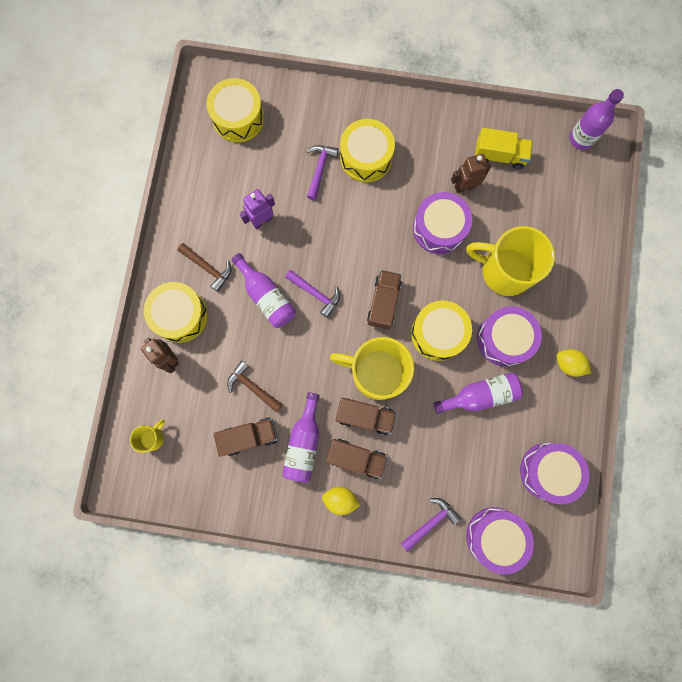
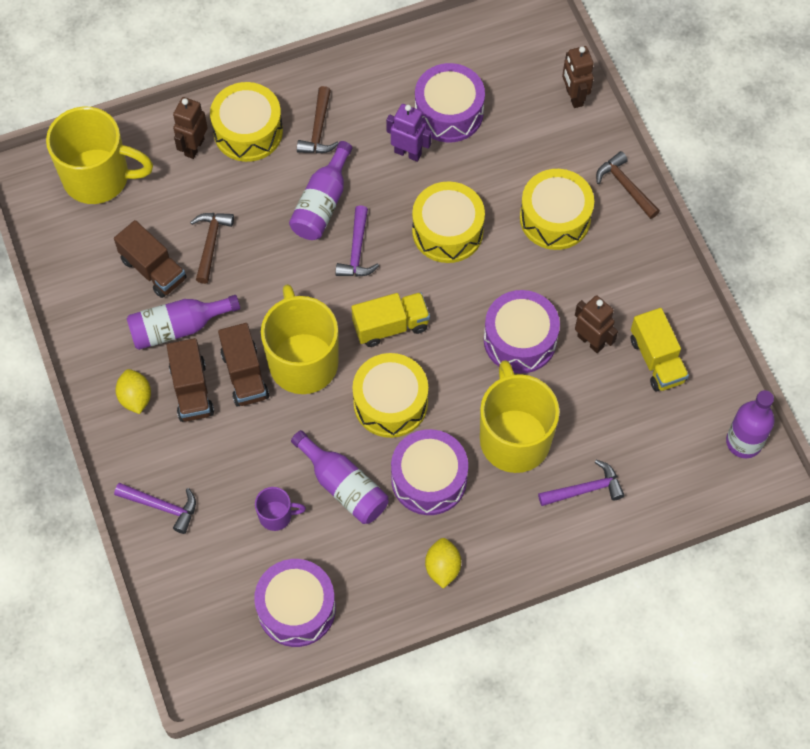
camera: 60 degrees right, 15 degrees down
yellow mug [130,420,165,453] -> yellow mug [46,106,153,204], size x2.20
yellow drum [206,78,264,142] -> yellow drum moved to [412,181,485,263]
purple hammer [306,145,339,200] -> purple hammer moved to [538,460,625,506]
brown truck [367,270,402,330] -> yellow truck [351,292,430,347]
purple drum [466,507,534,575] -> purple drum moved to [415,63,485,142]
none -> purple mug [255,487,306,531]
none -> brown robot [562,46,594,108]
none -> brown hammer [596,151,660,219]

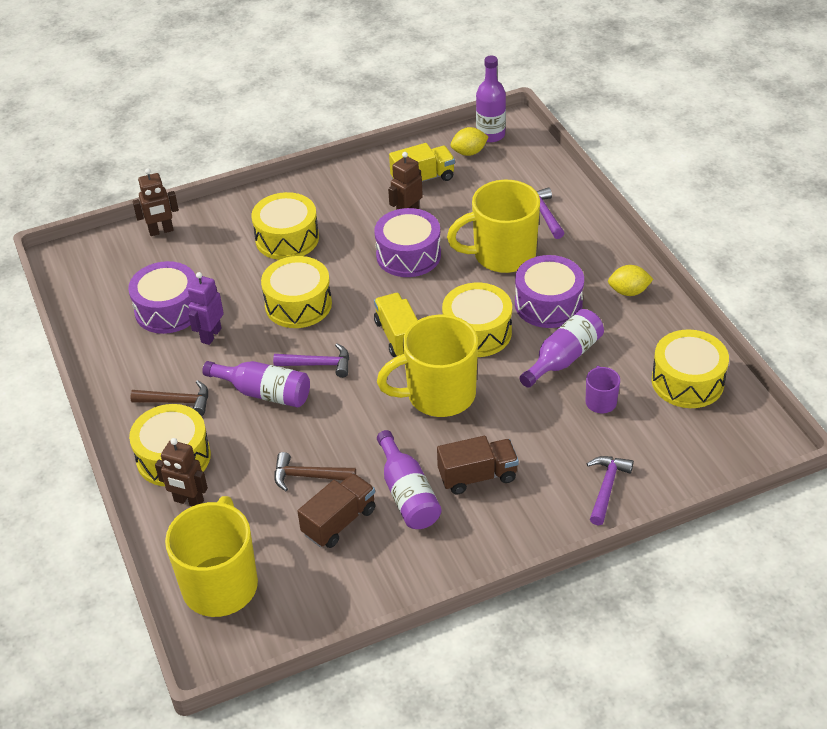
camera: 90 degrees left, 20 degrees down
yellow lemon [115,369,151,414] -> yellow lemon moved to [451,127,489,156]
brown truck [218,323,269,406] -> none
purple drum [254,559,336,647] -> yellow drum [652,329,729,408]
brown hammer [596,151,660,219] -> none

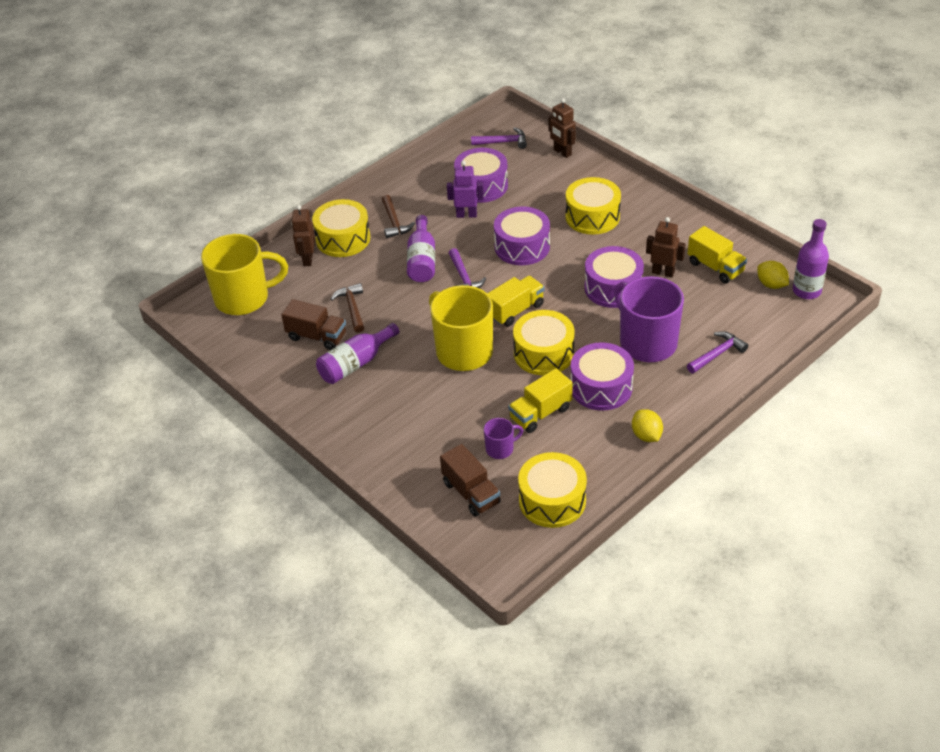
camera: 70 degrees right, 0 degrees up
yellow drum [261,256,332,328] -> purple drum [494,206,550,265]
brown truck [437,436,519,495] -> brown truck moved to [440,444,501,517]
yellow mug [447,180,540,273] -> purple mug [614,276,684,362]
purple bottle [519,309,604,388] -> yellow truck [508,369,573,433]
purple hammer [586,456,634,525] -> purple hammer moved to [471,127,527,149]

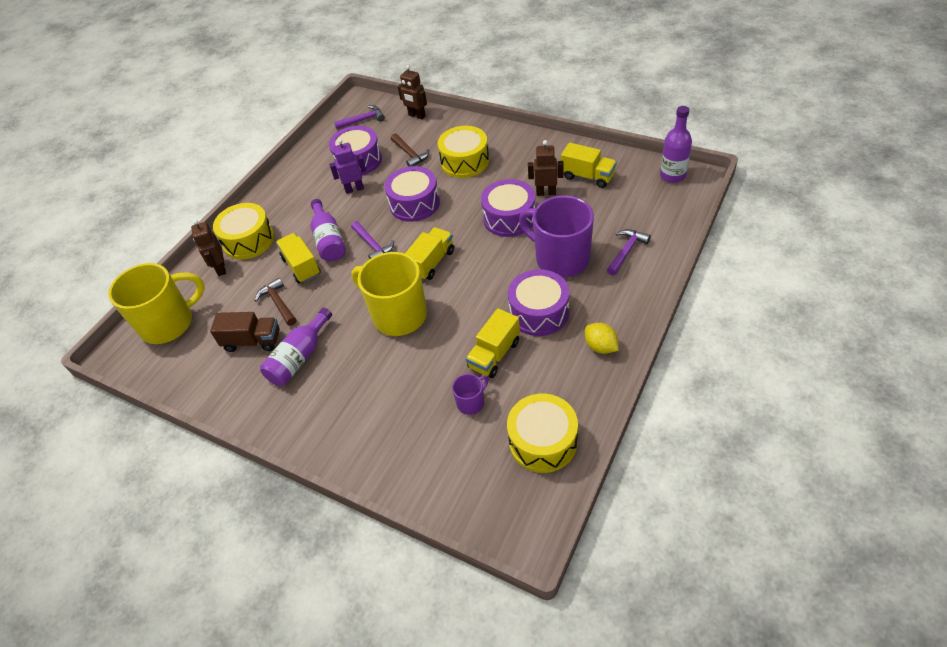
camera: 15 degrees left, 5 degrees up
brown hammer [382,195,415,238] -> brown hammer moved to [391,134,429,167]
brown truck [440,444,501,517] -> none
yellow drum [513,310,574,375] -> none
yellow lemon [757,261,789,289] -> none
none -> yellow truck [276,233,321,284]

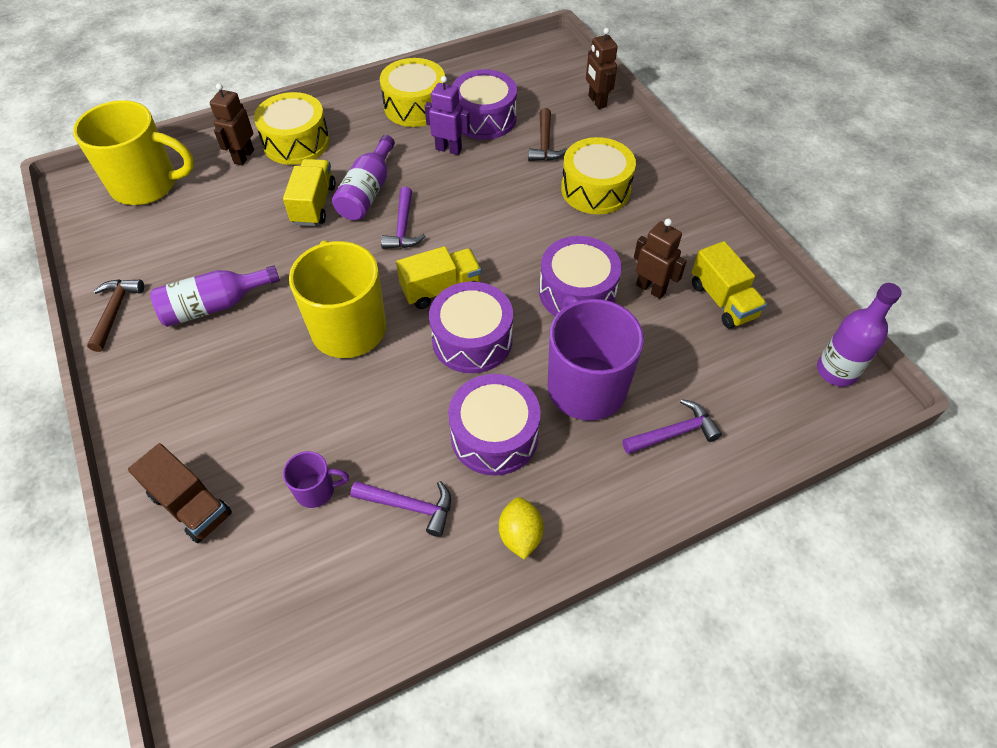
camera: 30 degrees right, 5 degrees up
brown truck [210,312,280,352] -> brown truck moved to [128,443,232,543]
brown hammer [254,278,296,326] -> brown hammer moved to [87,279,144,352]
purple hammer [334,105,385,129] -> purple hammer moved to [350,481,451,537]
purple drum [384,166,440,222] -> purple drum moved to [429,282,513,373]
yellow truck [466,308,520,378] -> none
yellow drum [507,394,578,473] -> yellow drum moved to [380,58,445,127]

